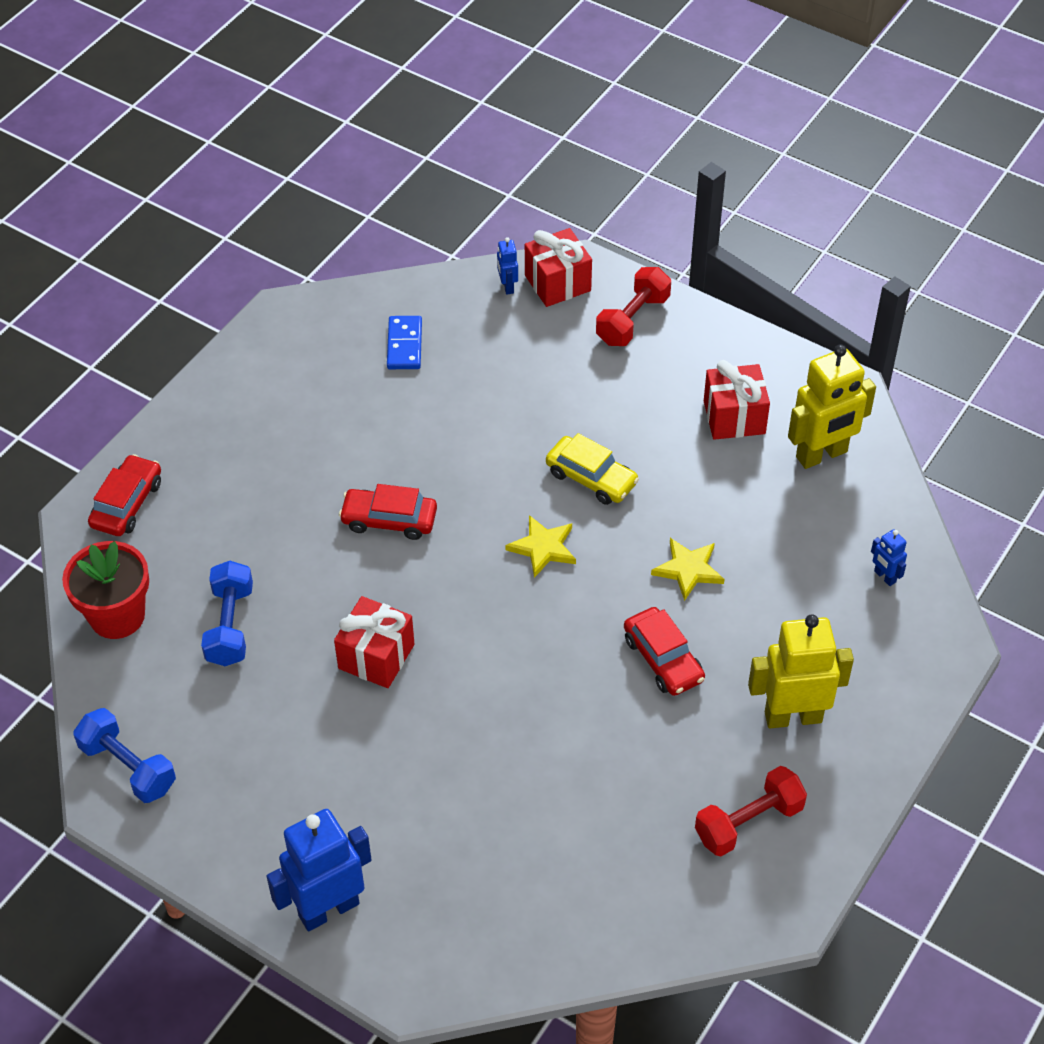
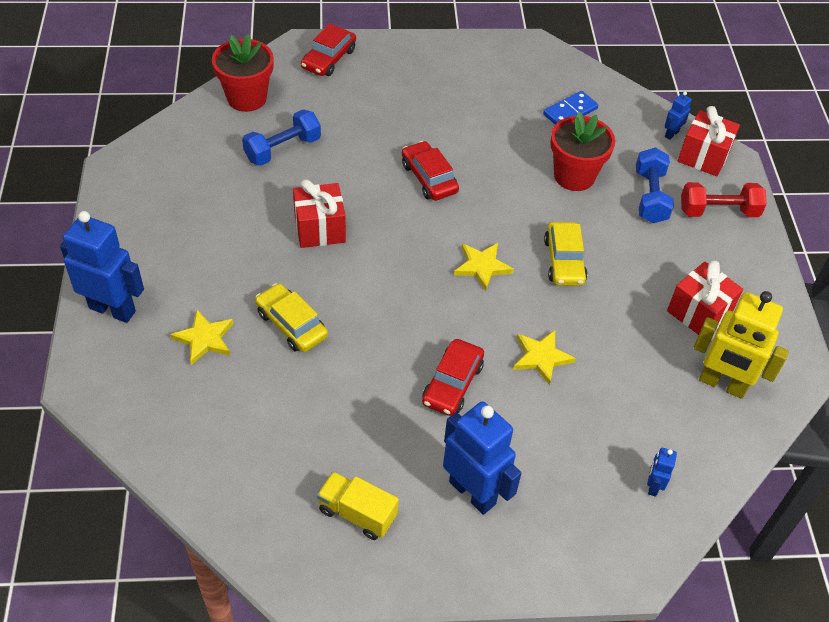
camera: 50 degrees right, 0 degrees up
blue dumbbell [73,708,176,803] -> blue dumbbell moved to [636,148,674,223]
red car [88,454,161,536] -> red car turned 135 degrees clockwise [301,23,356,76]
red dumbbell [695,766,807,856] -> yellow truck [317,472,399,540]
yellow robot [748,614,854,728] -> blue robot [443,401,521,515]
none -> yellow star [170,310,234,365]
none -> yellow car [255,283,328,352]
none -> red flower pot [550,112,615,191]

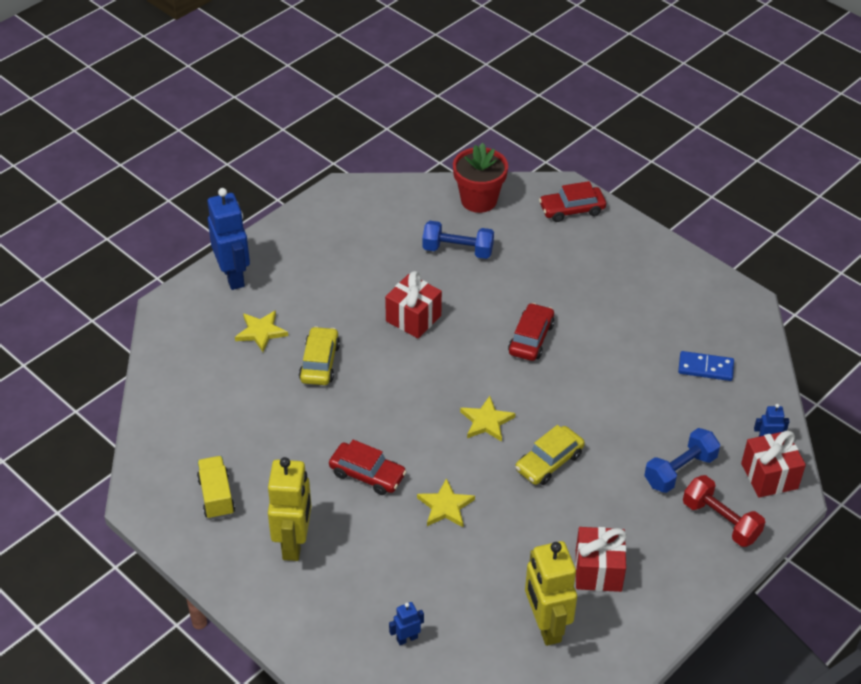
camera: 50 degrees right, 5 degrees down
red car [422,339,484,416] -> red car turned 135 degrees counterclockwise [329,440,407,495]
blue robot [443,401,521,515] -> yellow robot [268,457,311,561]
red flower pot [550,112,615,191] -> none

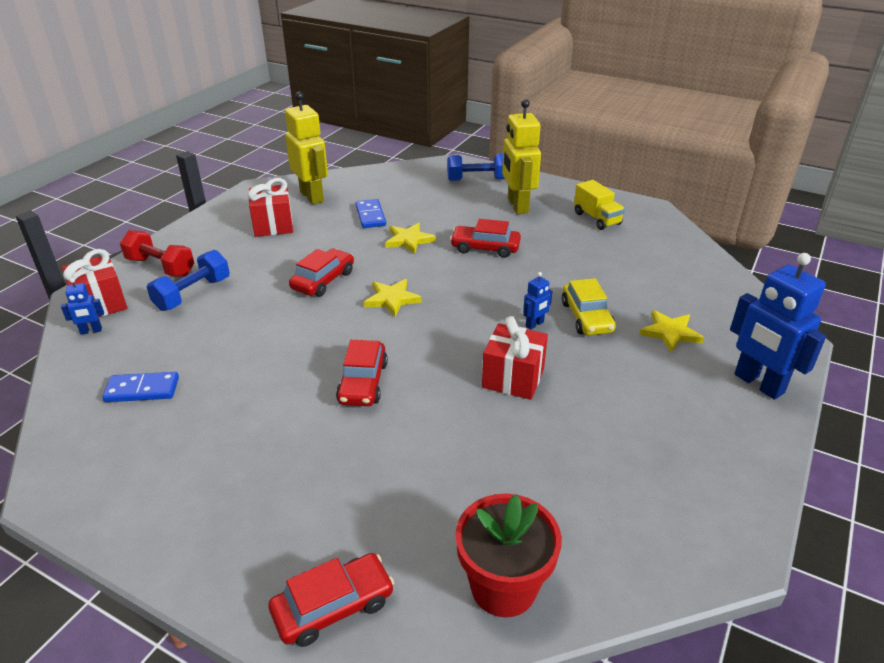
camera: 165 degrees right, 10 degrees down
blue robot [389,602,424,645] -> blue robot moved to [523,272,552,330]
blue dumbbell [422,221,494,259] -> blue dumbbell moved to [447,154,505,181]
yellow car [515,425,585,485] -> red car [289,248,354,297]
none -> blue domino [356,199,386,228]

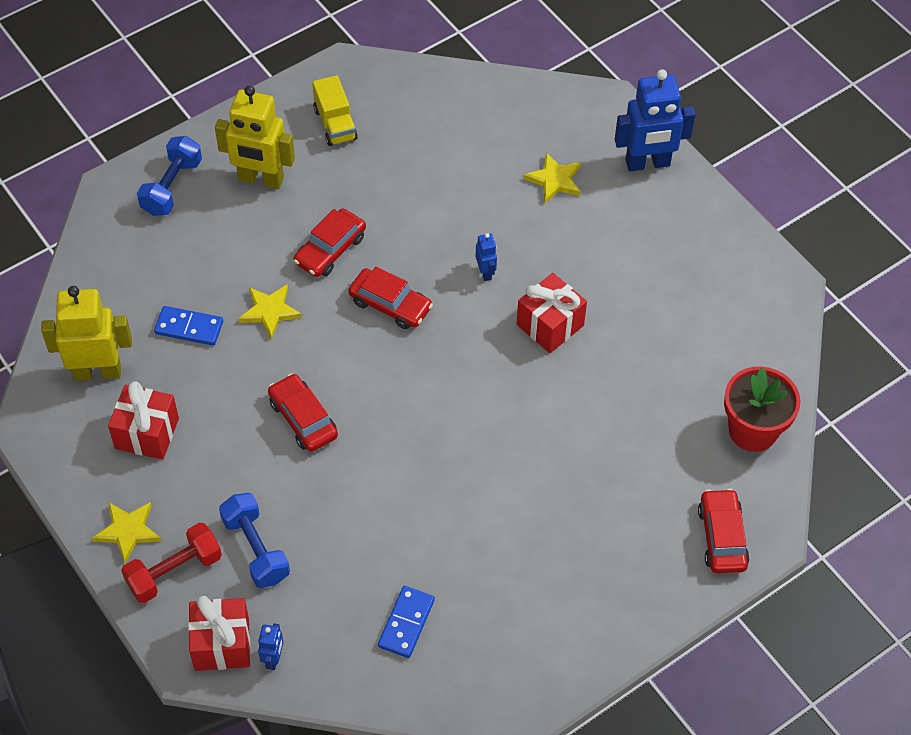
camera: 65 degrees left, 20 degrees up
red car [336,340,388,406] -> red car moved to [348,266,433,329]
yellow star [364,279,422,317] -> yellow star moved to [92,502,161,563]
yellow car [562,278,616,335] -> none
yellow truck [574,180,625,230] -> yellow truck turned 75 degrees clockwise [312,75,358,146]

